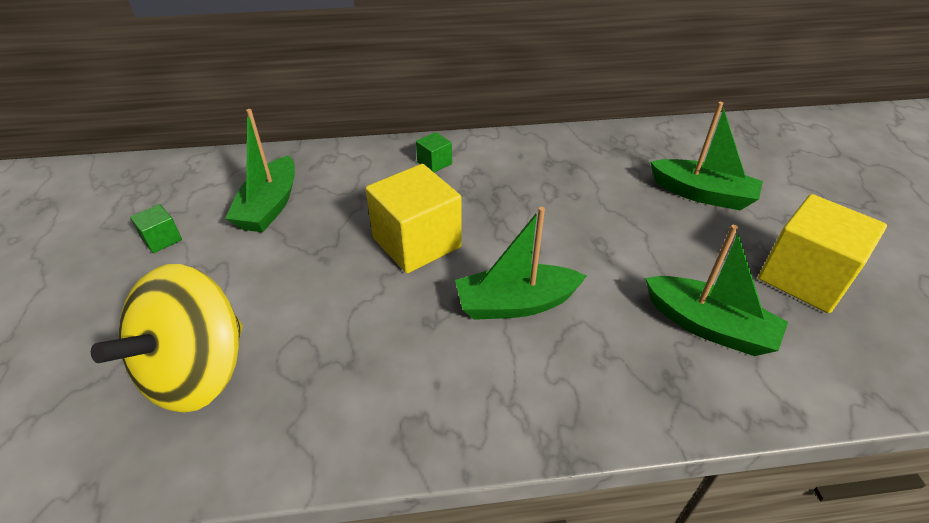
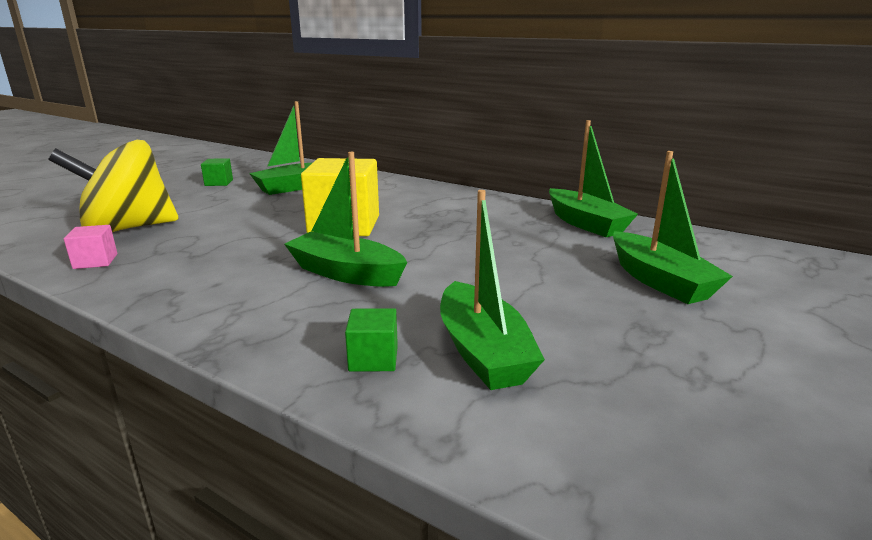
camera: 40 degrees right, 20 degrees down
green cube [416,132,452,172] -> green cube moved to [345,308,398,372]
yellow cube [758,194,887,313] -> none
none -> pink cube [64,225,117,269]
none -> green boat [549,120,638,237]

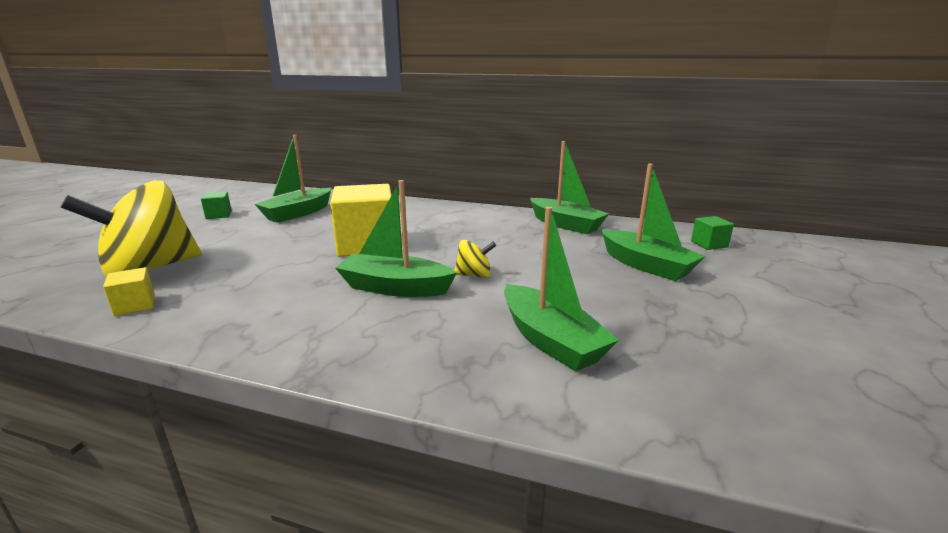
camera: 15 degrees left, 0 degrees up
pink cube [64,225,117,269] -> yellow cube [103,267,155,316]
green cube [345,308,398,372] -> green cube moved to [691,216,734,250]
none -> yellow spinning top [454,240,496,278]

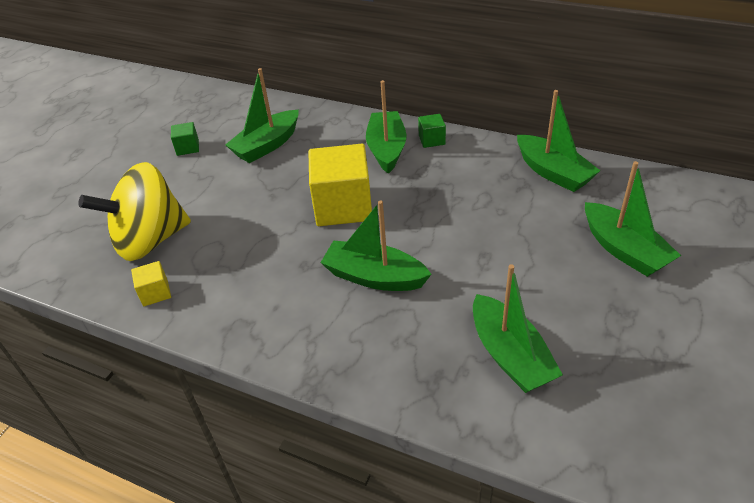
camera: 10 degrees right, 20 degrees up
yellow spinning top [454,240,496,278] -> none
green cube [691,216,734,250] -> green cube moved to [418,114,446,148]
none -> green boat [366,80,407,174]

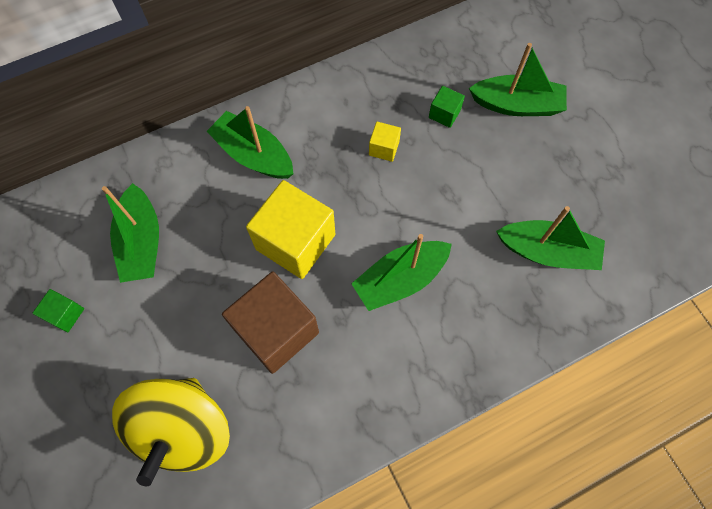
camera: 55 degrees left, 25 degrees up
yellow cube [131,261,171,306] -> yellow cube moved to [369,122,401,162]
green cube [418,114,446,148] -> green cube moved to [429,86,465,128]
green boat [517,90,601,192] -> none
none -> brown cube [222,271,319,374]

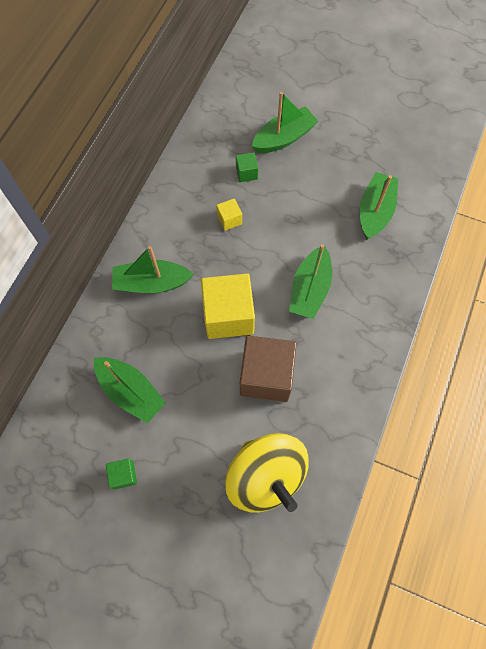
camera: 40 degrees left, 0 degrees up
green boat [496,206,605,270] -> green boat turned 45 degrees counterclockwise [360,172,398,240]

